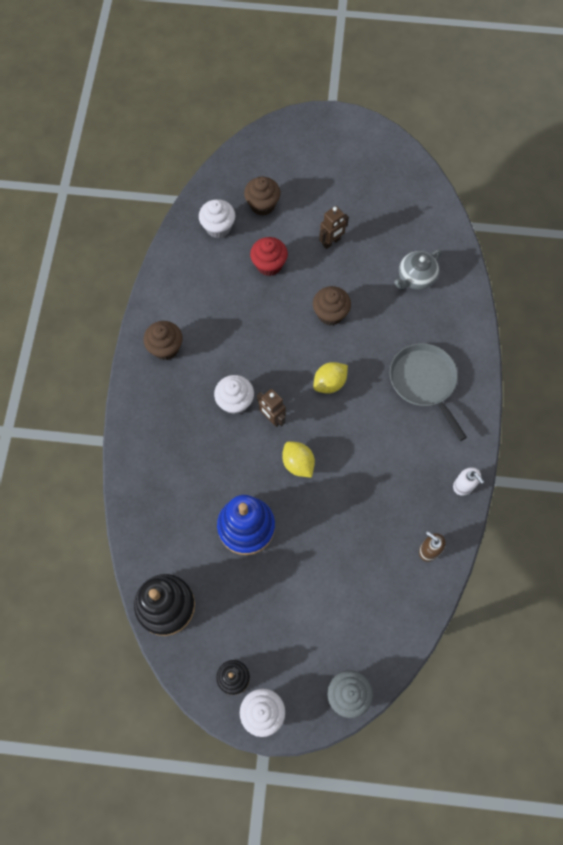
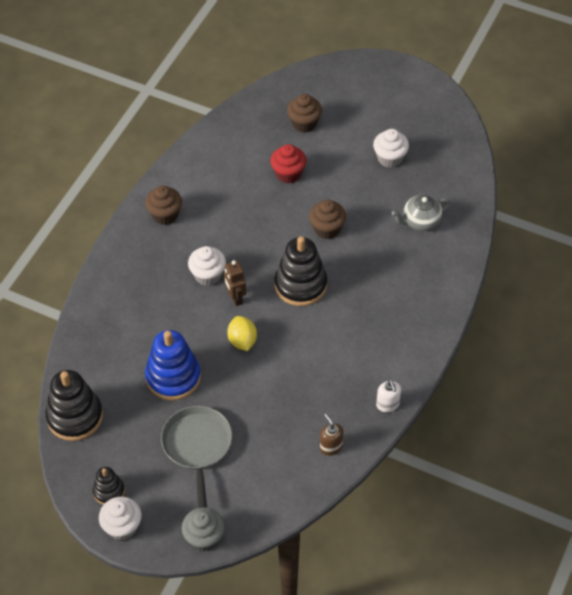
camera: 20 degrees right, 15 degrees down
white cupcake [199,199,235,238] -> white cupcake moved to [373,129,409,168]
yellow lemon [313,362,348,393] -> black stacking toy [274,236,327,306]
brown robot [319,206,349,249] -> none
grey pan [390,343,467,441] -> grey pan moved to [161,406,232,508]

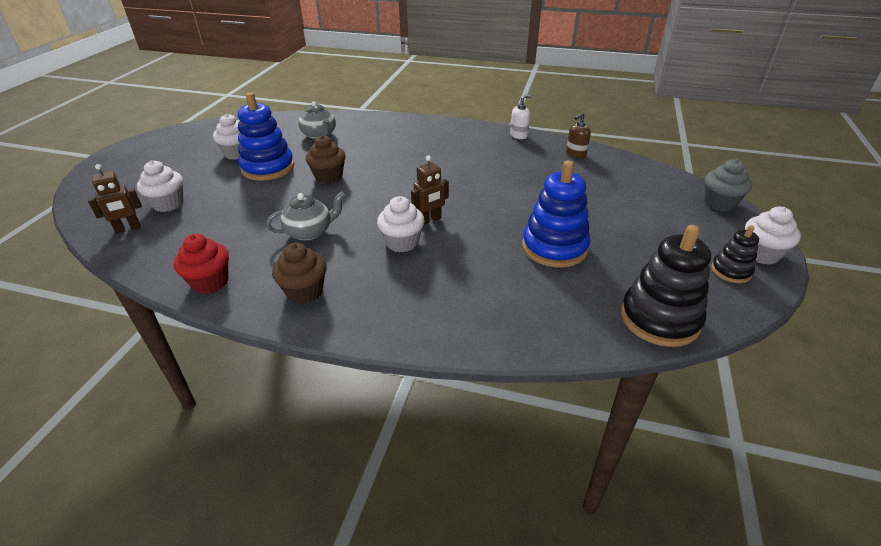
camera: 100 degrees left, 15 degrees down
grey pan [161,406,232,508] -> none
yellow lemon [227,316,257,351] -> none
red cupcake [270,144,307,183] -> red cupcake moved to [174,234,229,294]
black stacking toy [274,236,327,306] -> none
brown cupcake [287,94,322,133] -> white cupcake [137,160,184,212]
none -> brown robot [88,164,142,234]
none -> blue stacking toy [238,92,294,181]
none -> grey teapot [266,191,345,241]

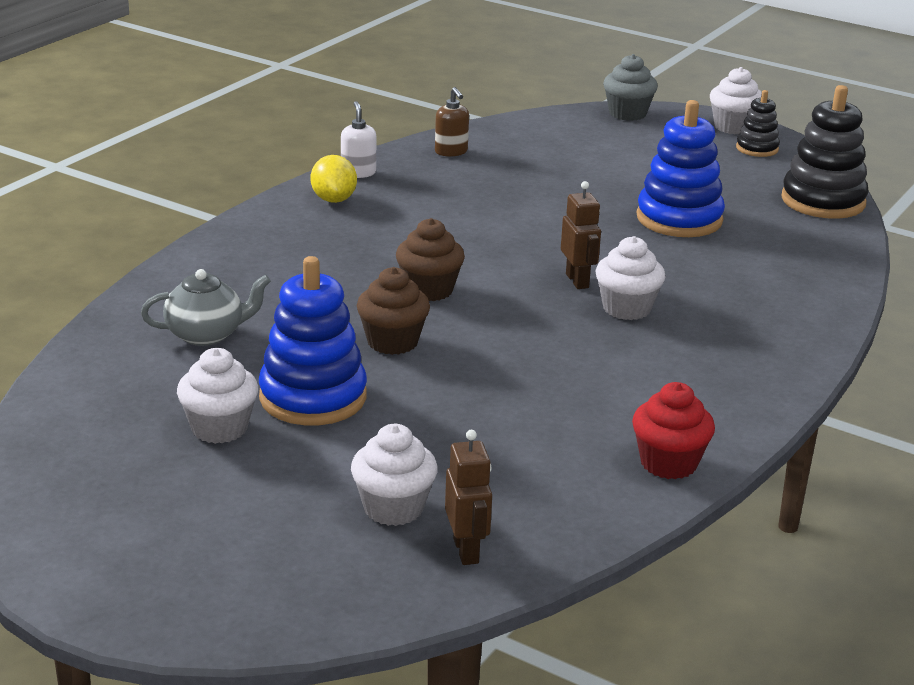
camera: 75 degrees left, 10 degrees down
grey teapot [266,191,345,241] -> none
brown cupcake [272,243,327,304] -> brown cupcake moved to [396,218,465,301]
none -> yellow lemon [311,155,357,203]

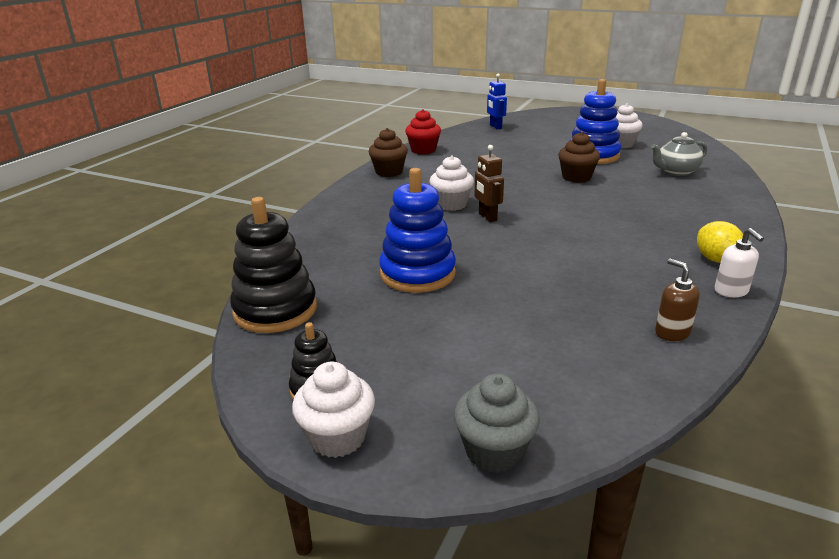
camera: 175 degrees right, 0 degrees up
white cupcake [351,424,438,526] -> none
brown cupcake [396,218,465,301] -> brown cupcake moved to [369,128,408,177]
brown robot [445,430,492,565] -> blue robot [487,74,507,129]

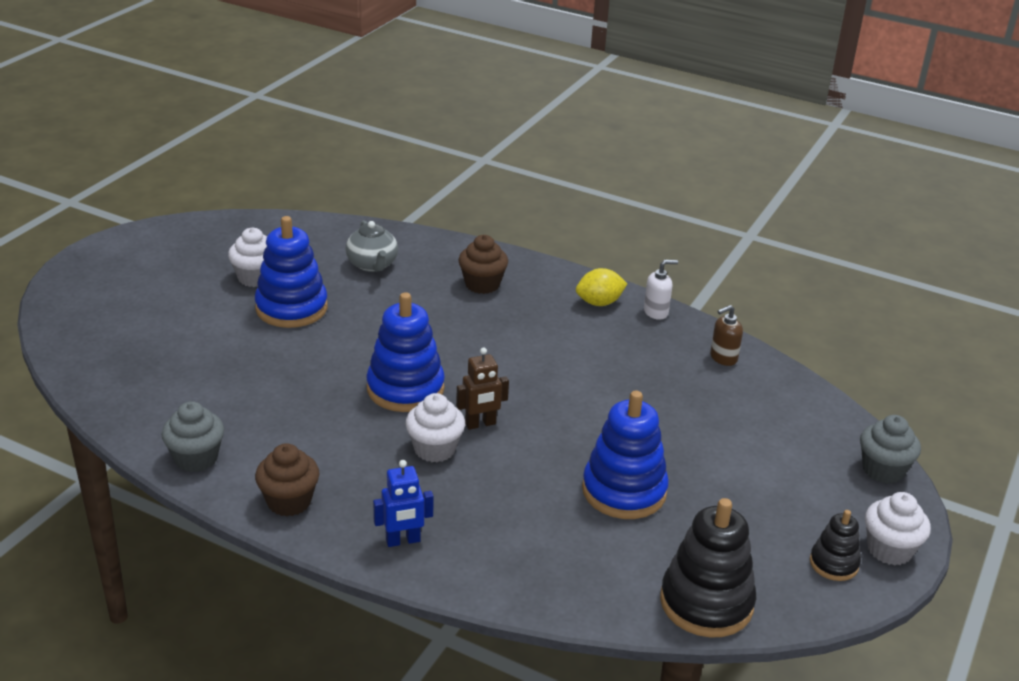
camera: 90 degrees left, 5 degrees up
red cupcake [405,109,441,155] -> grey cupcake [161,401,224,472]
blue robot [487,74,507,129] -> blue robot moved to [373,460,434,547]
brown cupcake [558,132,600,183] -> brown cupcake moved to [459,235,508,294]
none -> blue stacking toy [366,292,445,412]

